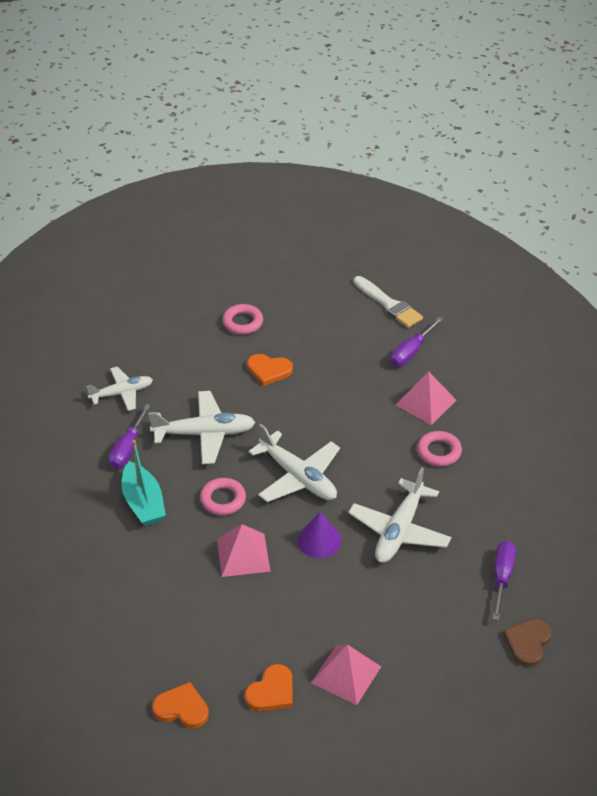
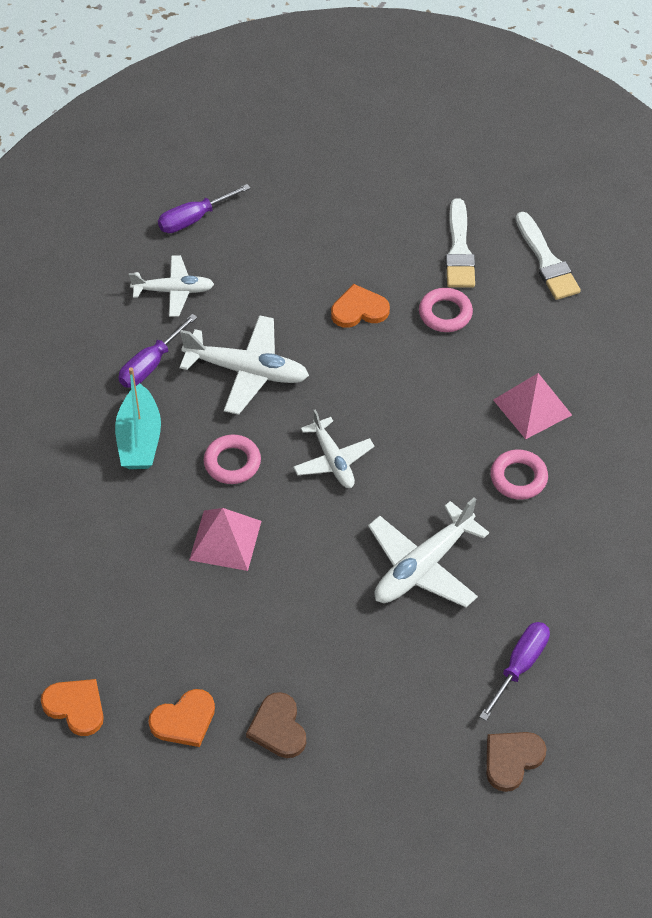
camera: 20 degrees right, 10 degrees up
pink ring [222,304,263,335] -> pink ring moved to [419,288,473,332]
orange heart [247,354,293,386] -> orange heart turned 135 degrees clockwise [331,284,390,328]
white plane [248,424,340,502] -> white plane [293,410,374,488], size x0.66
purple cone [297,512,341,558] -> none
pink pyramid [311,645,381,705] -> brown heart [246,692,306,758]
purple screwdriver [391,317,443,366] -> purple screwdriver moved to [158,184,251,233]
none -> white brush [445,198,475,288]

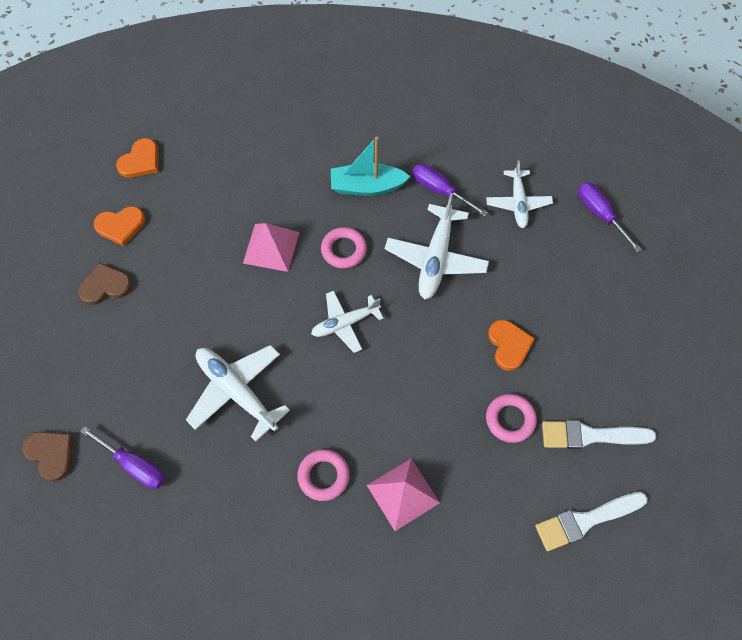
camera: 90 degrees right, 10 degrees up
orange heart [148,689,215,747] -> orange heart turned 75 degrees counterclockwise [94,206,145,246]

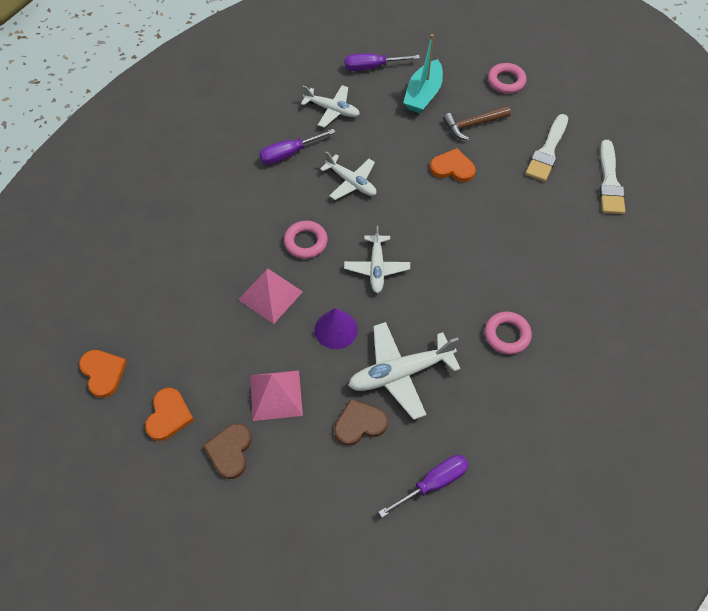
camera: 65 degrees left, 5 degrees down
brown heart [23,431,74,481] -> brown heart moved to [334,399,388,446]
turquoise boat [331,137,411,196] -> turquoise boat moved to [403,34,443,113]
pink pyramid [367,458,440,531] -> pink pyramid moved to [250,370,303,421]
white plane [385,193,489,299] -> white plane [320,151,376,200], size x0.66
pink ring [486,394,537,443] -> pink ring moved to [488,63,527,94]
none -> purple cone [315,308,358,349]
none -> brown hammer [443,106,511,140]

